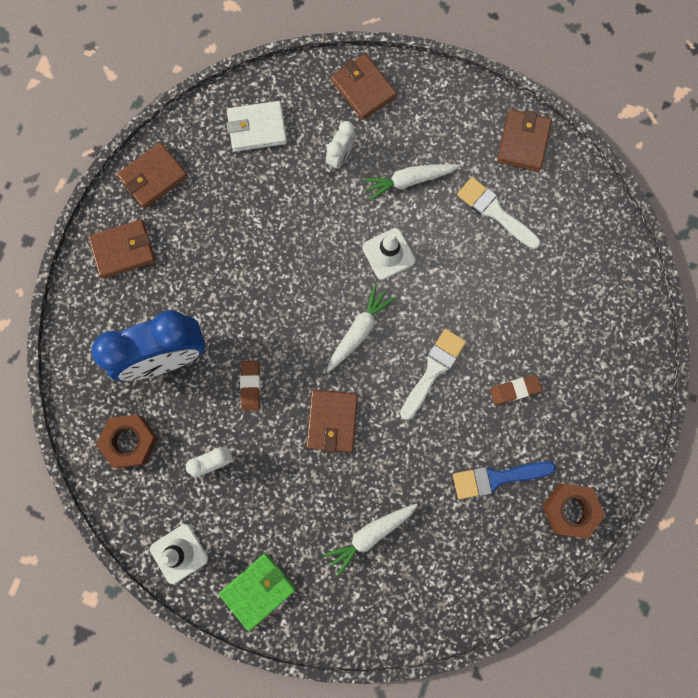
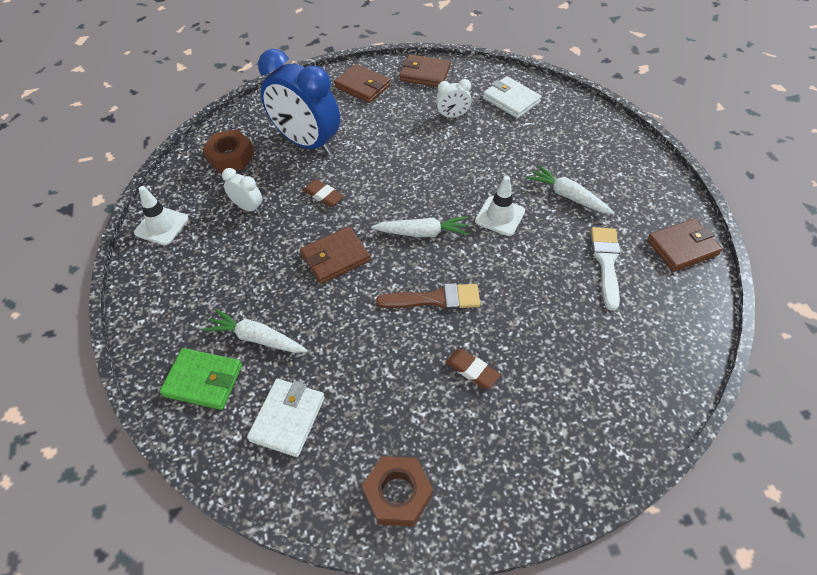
camera: 55 degrees right, 25 degrees down
green wallet [219,553,296,631] -> green wallet moved to [160,348,242,410]
brown eraser [240,361,260,410] -> brown eraser turned 75 degrees clockwise [303,179,344,207]
white clock [326,121,356,170] -> white clock moved to [436,79,472,118]
brown wallet [331,54,397,120] -> none
white brush [400,329,466,420] -> brown brush [376,283,481,310]
blue brush [453,462,556,499] -> none
none -> white wallet [247,379,325,457]

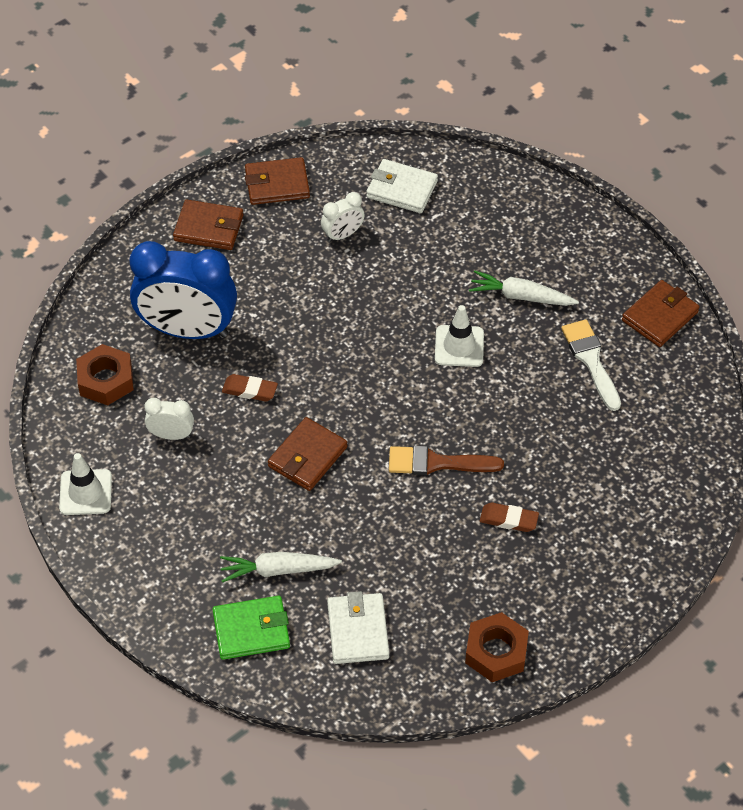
camera: 25 degrees left, 0 degrees up
white carrot [371,216,469,237] -> none
brown brush [376,283,481,310] -> brown brush turned 150 degrees counterclockwise [389,446,504,475]

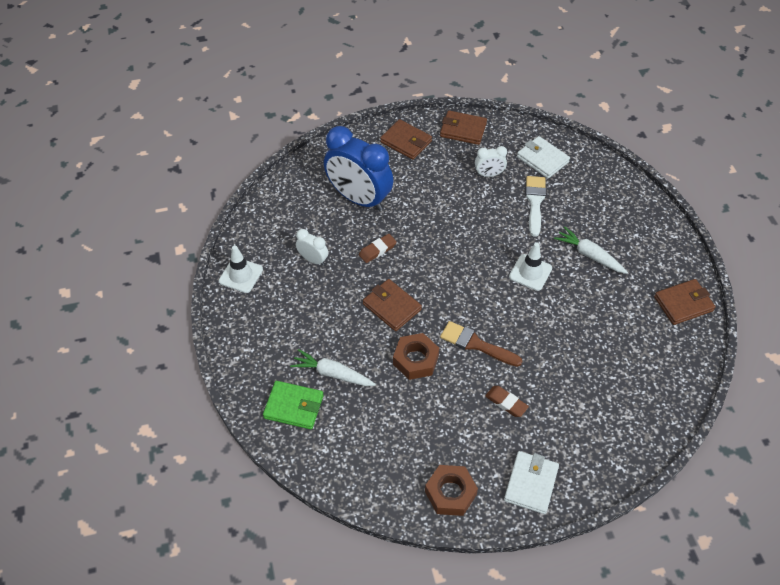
camera: 25 degrees right, 0 degrees up
brown nut [76,344,134,405] -> brown nut moved to [393,333,439,380]
brown eraser [222,374,278,402] -> brown eraser turned 75 degrees counterclockwise [359,234,397,263]
brown wallet [268,417,348,491] -> brown wallet turned 75 degrees clockwise [363,279,422,331]
white wallet [327,591,389,664] -> white wallet moved to [504,451,559,514]
white brush [561,319,621,411] -> white brush moved to [525,176,546,237]

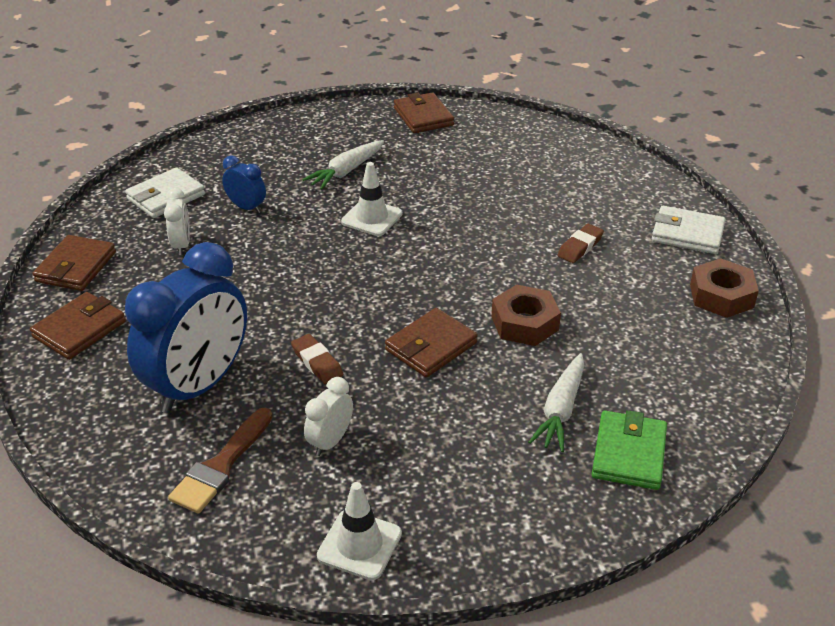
camera: 90 degrees left, 15 degrees down
brown brush [440,321,522,367] -> brown brush moved to [168,407,273,514]
white brush [525,176,546,237] -> blue clock [222,155,266,213]

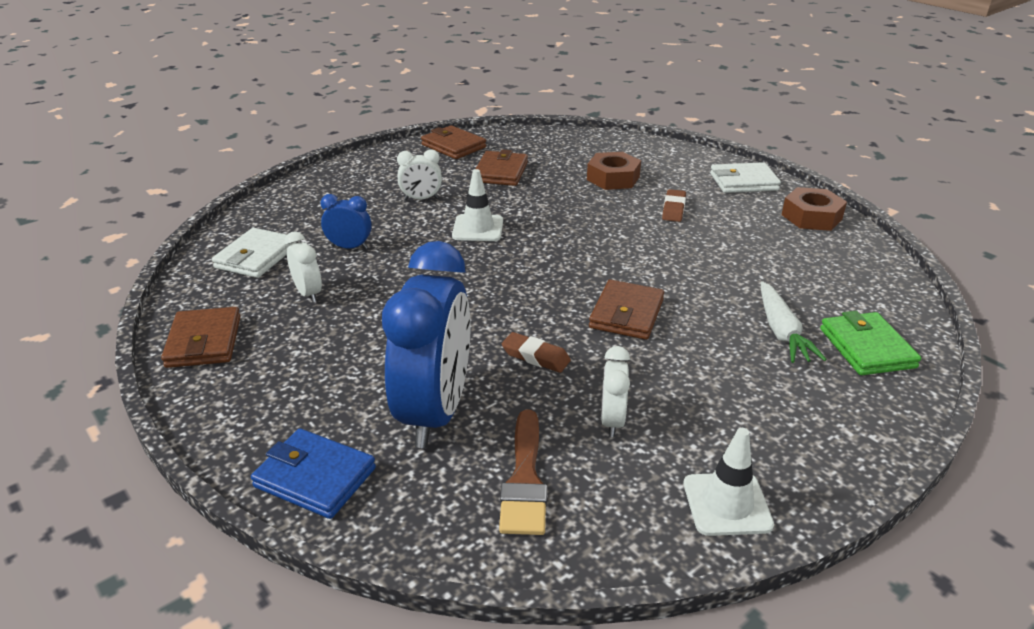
camera: 25 degrees left, 5 degrees down
brown wallet [30,292,126,360] -> brown wallet moved to [476,149,528,186]
white carrot [302,140,384,190] -> white clock [397,149,442,200]
brown nut [491,284,561,346] -> brown nut moved to [587,152,641,190]
none -> blue wallet [251,428,376,519]

